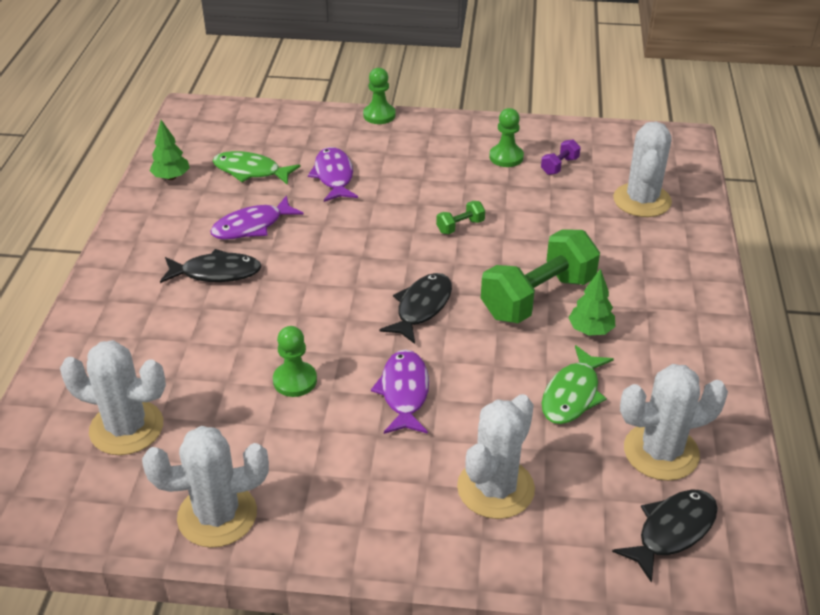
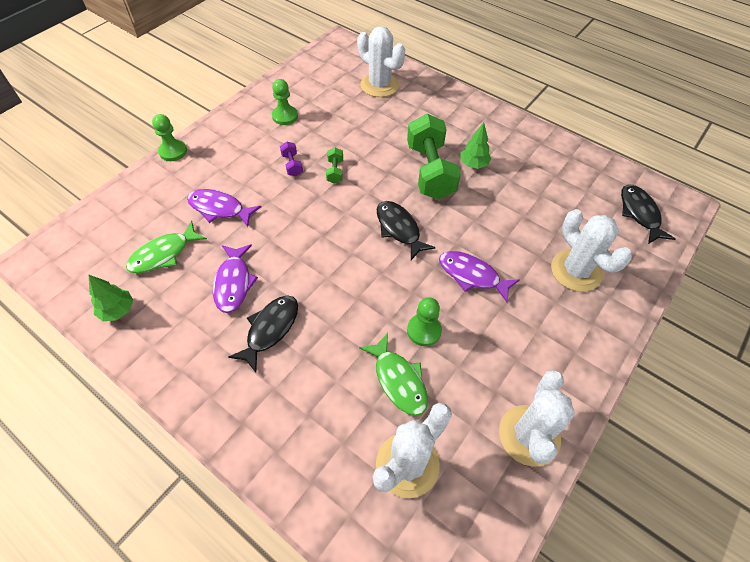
camera: 60 degrees left, 15 degrees up
purple dumbbell [541,140,581,175] -> purple dumbbell moved to [280,142,303,176]
green fish [542,345,614,424] -> green fish moved to [359,333,428,416]
white cactus [620,364,728,481] -> none

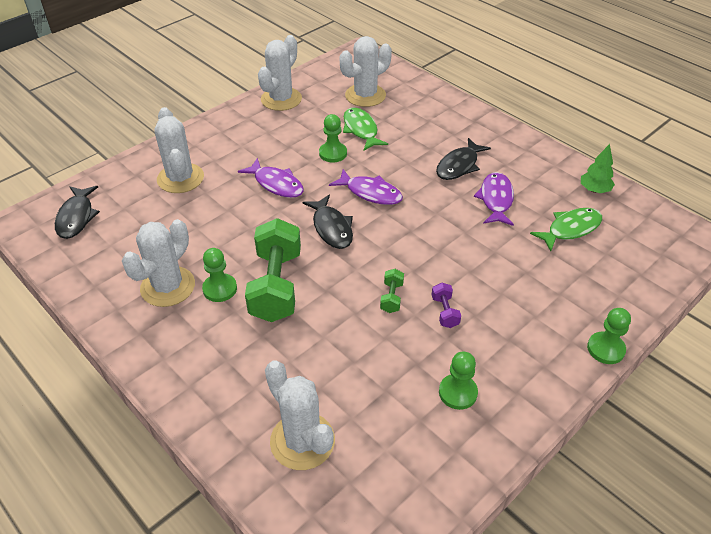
camera: 170 degrees left, 10 degrees down
purple fish [187,189,261,227] -> purple fish moved to [329,169,403,205]
green tree [460,122,491,169] -> green pawn [202,248,237,302]
none -> white cactus [122,219,195,307]

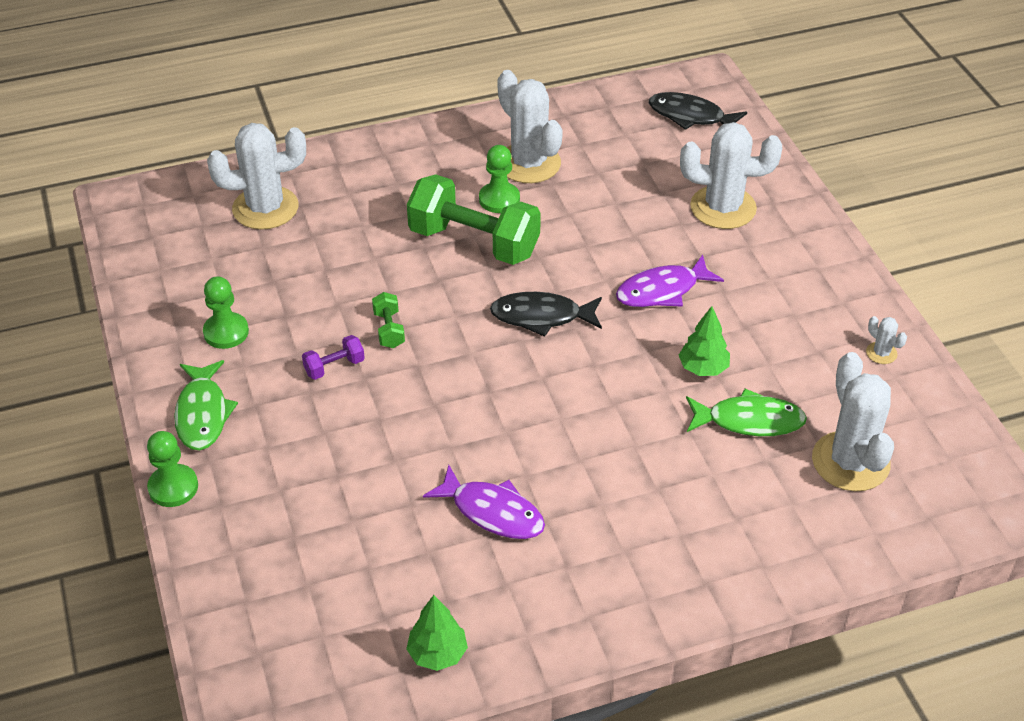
camera: 115 degrees right, 0 degrees up
white cactus [258,35,302,111] -> white cactus [866,316,907,364], size x0.43
green pawn [319,114,347,163] -> green tree [679,306,730,376]
purple fish [329,169,403,205] -> none
green dumbbell [380,269,404,313] -> green dumbbell turned 45 degrees clockwise [372,292,405,348]
purple dumbbell [432,283,461,328] -> purple dumbbell turned 45 degrees counterclockwise [302,335,365,380]
black fish [436,138,491,180] -> none
green fish [530,208,602,251] -> green fish moved to [174,360,238,450]

